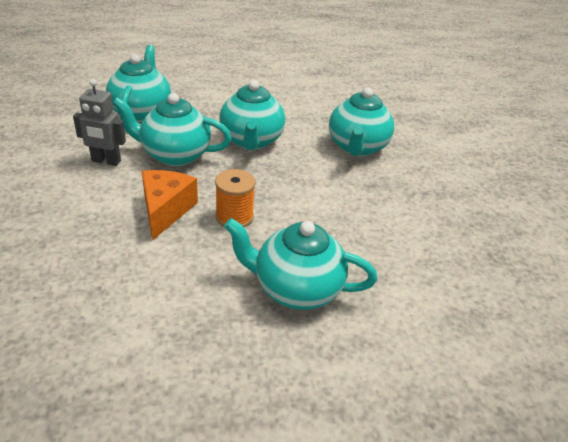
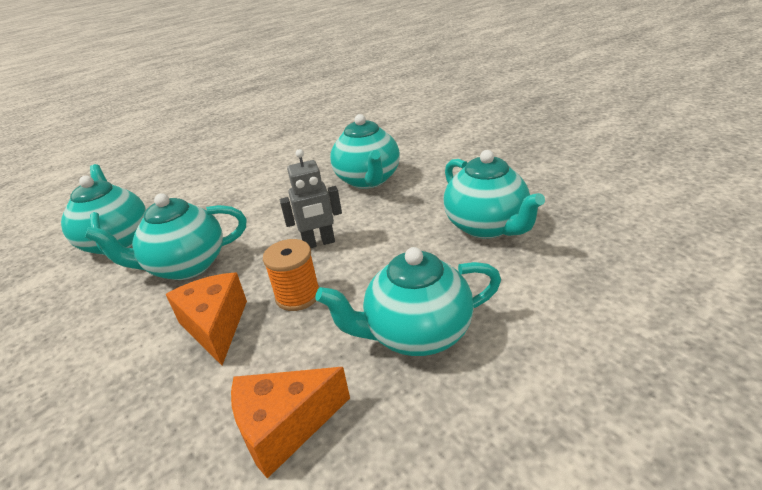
camera: 20 degrees left, 5 degrees down
grey robot [73,79,126,166] -> grey robot moved to [280,149,342,248]
turquoise teapot [219,80,285,150] -> turquoise teapot moved to [443,150,545,239]
none -> orange cheese [231,367,350,479]

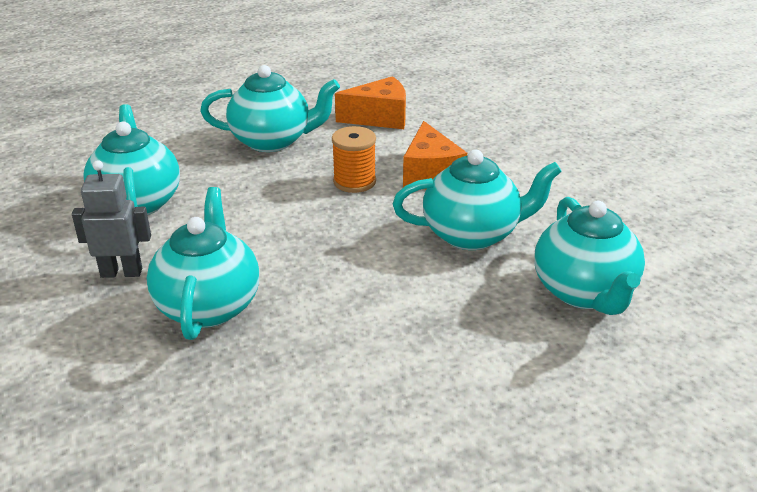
camera: 170 degrees left, 0 degrees up
grey robot [280,149,342,248] -> grey robot moved to [72,160,151,278]

